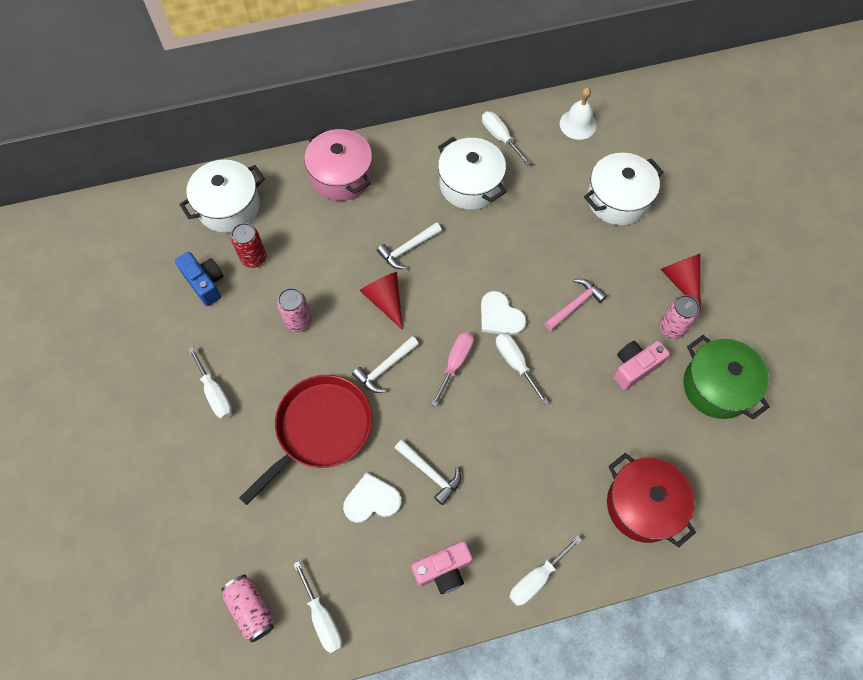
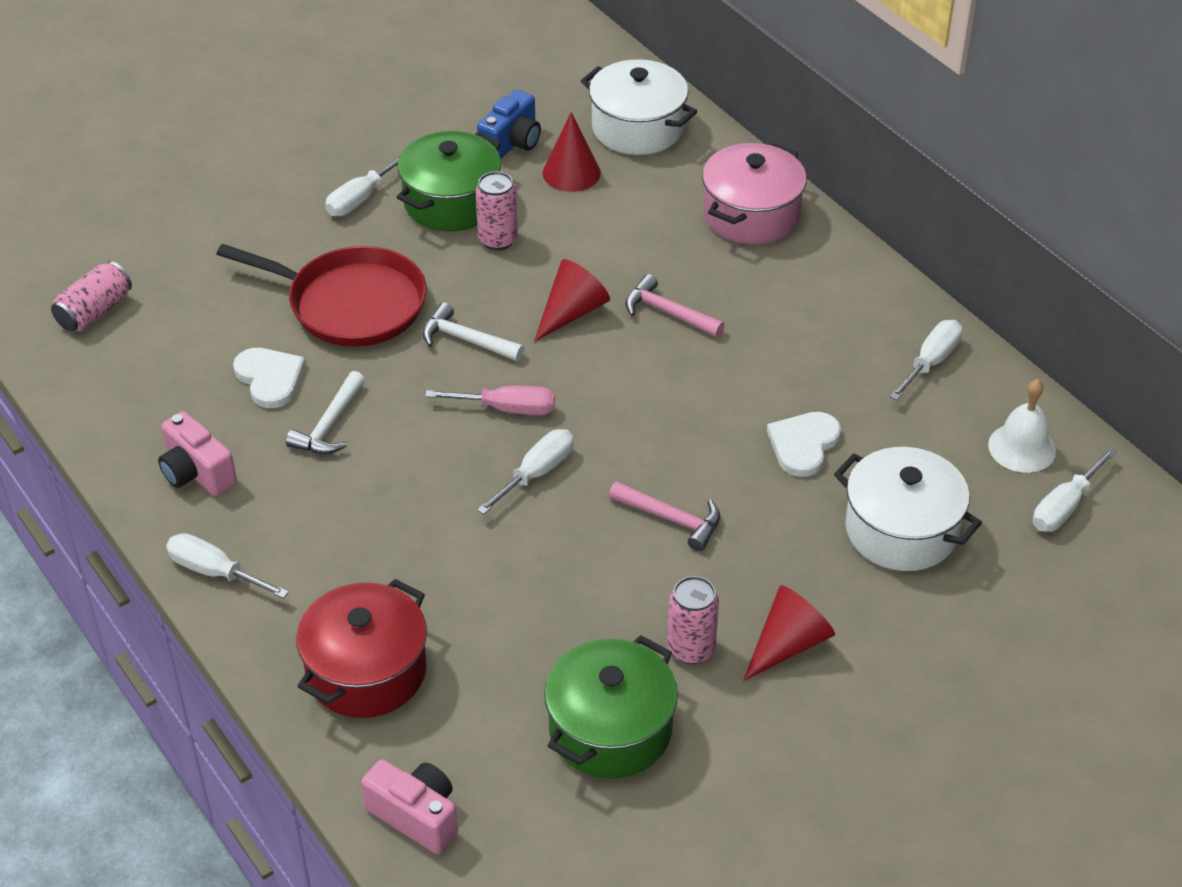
camera: 70 degrees right, 20 degrees down
red can [231,223,266,268] -> red cone [543,112,601,192]
white screwdriver [293,561,342,654] -> white screwdriver moved to [1033,448,1117,532]
white hammer [377,222,442,269] -> pink hammer [625,274,725,337]
white pot [438,137,507,210] -> none
white heart [481,291,526,336] -> white heart moved to [767,412,841,477]
pink camera [613,341,670,390] -> pink camera moved to [361,759,458,854]
none -> green pot [397,131,501,231]

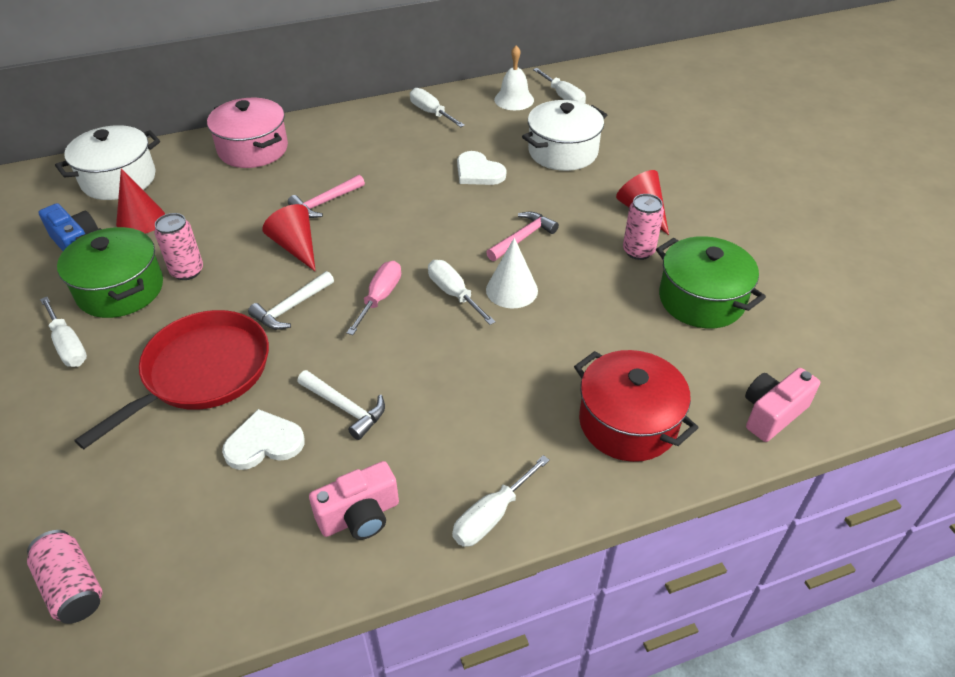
camera: 75 degrees left, 0 degrees up
none -> white cone [486,238,538,308]

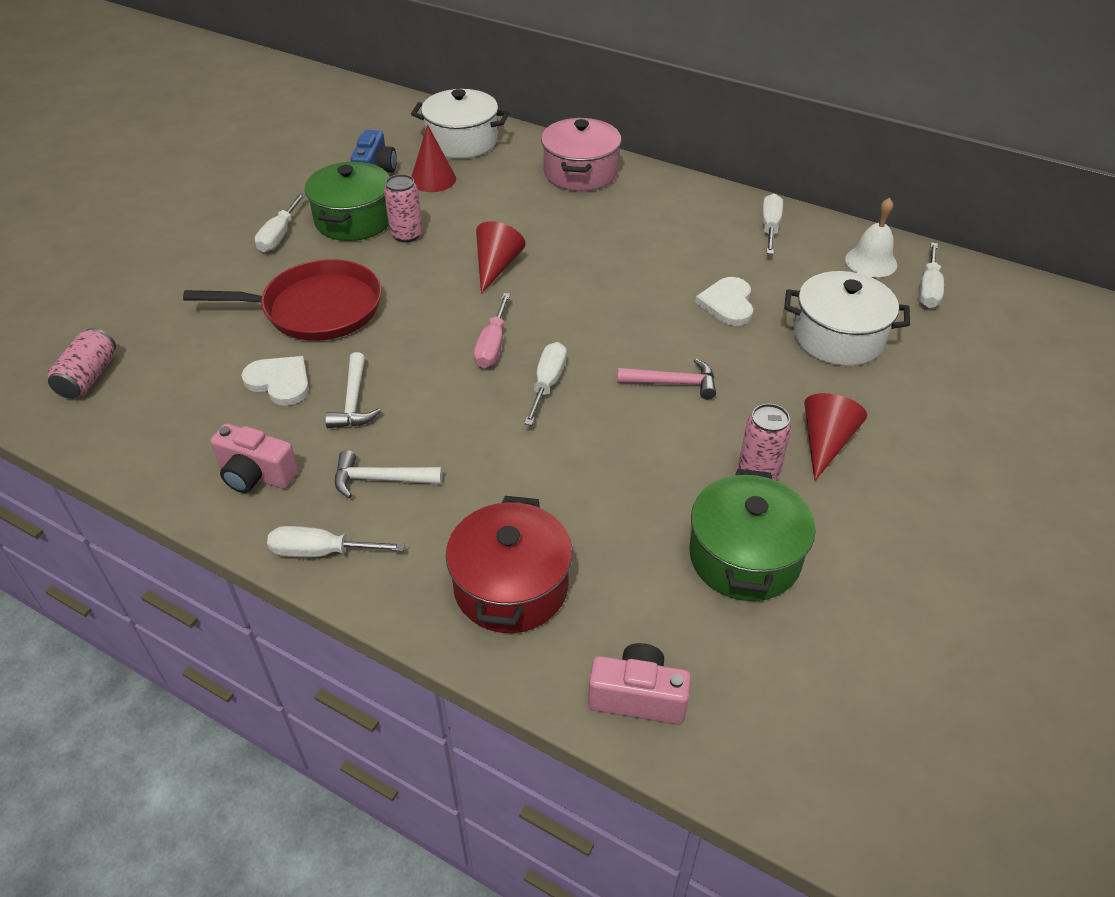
camera: 50 degrees right, 0 degrees up
white hammer [248,271,334,330] -> white hammer moved to [335,450,443,499]
pink hammer [288,175,365,218] -> none
pink screwdriver [347,261,401,335] -> pink screwdriver turned 120 degrees clockwise [474,293,510,368]
white cone [486,238,538,308] -> none

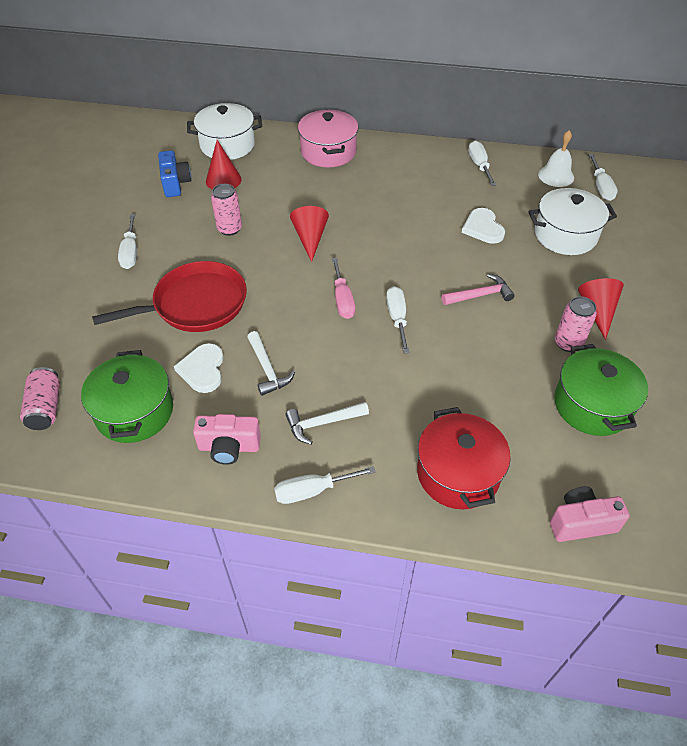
camera: 20 degrees left, 5 degrees up
white heart [241,356,309,406] -> white heart turned 105 degrees counterclockwise [174,343,224,393]
green pot [305,161,390,241] -> green pot moved to [81,350,173,443]

